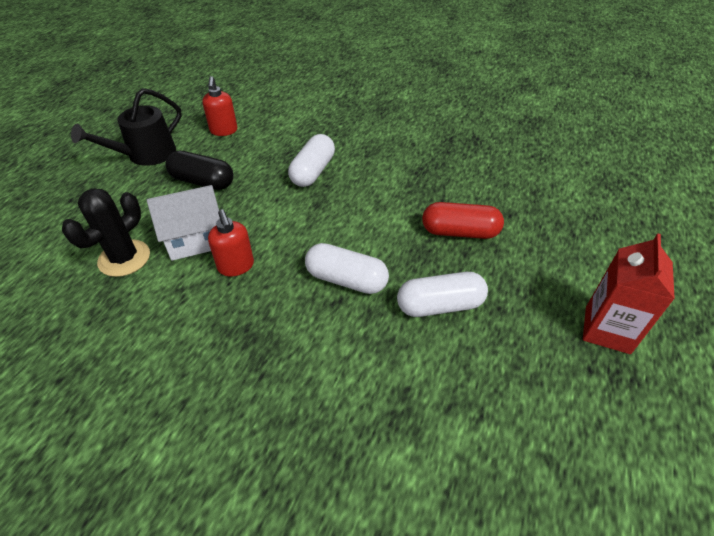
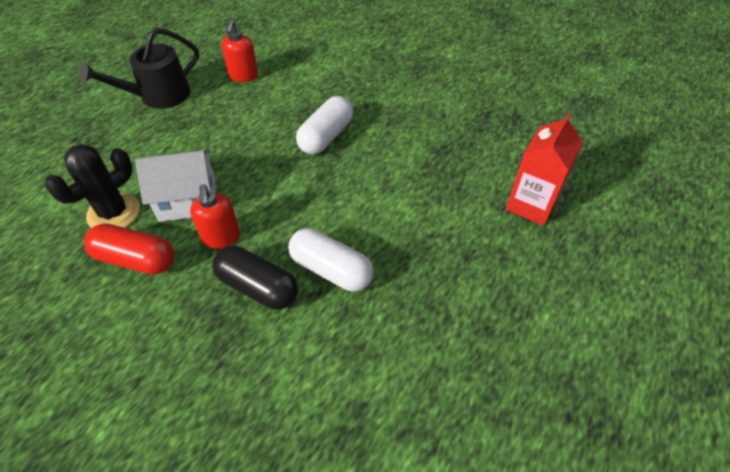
camera: 10 degrees right, 5 degrees up
black capsule [166,151,233,190] -> black capsule moved to [212,245,298,310]
white capsule [397,272,488,317] -> none
red capsule [422,202,504,239] -> red capsule moved to [84,224,174,275]
red carton [583,233,675,354] -> red carton moved to [506,113,583,226]

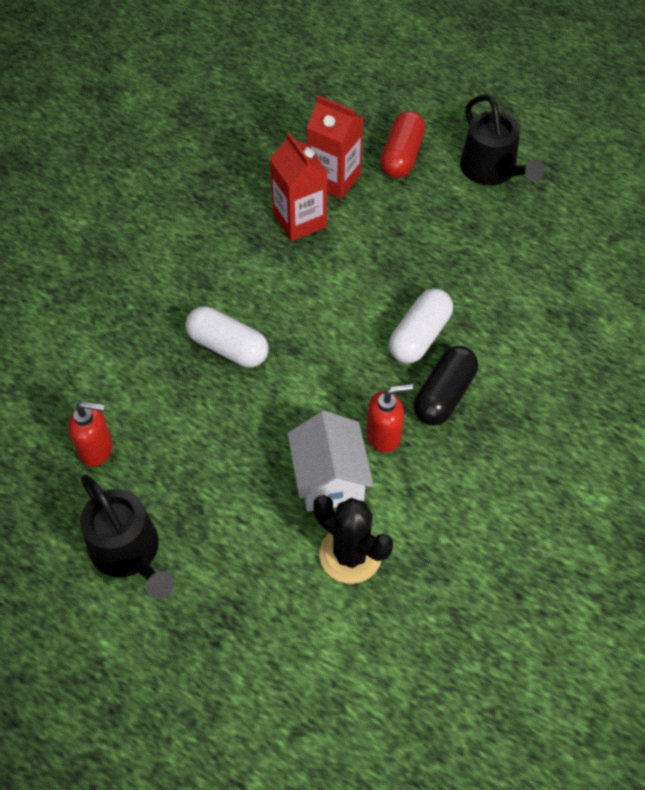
camera: 90 degrees left, 5 degrees up
red capsule [84,224,174,275] -> red capsule moved to [380,111,425,178]
none -> red carton [270,132,327,241]
none -> black watering can [460,94,545,186]

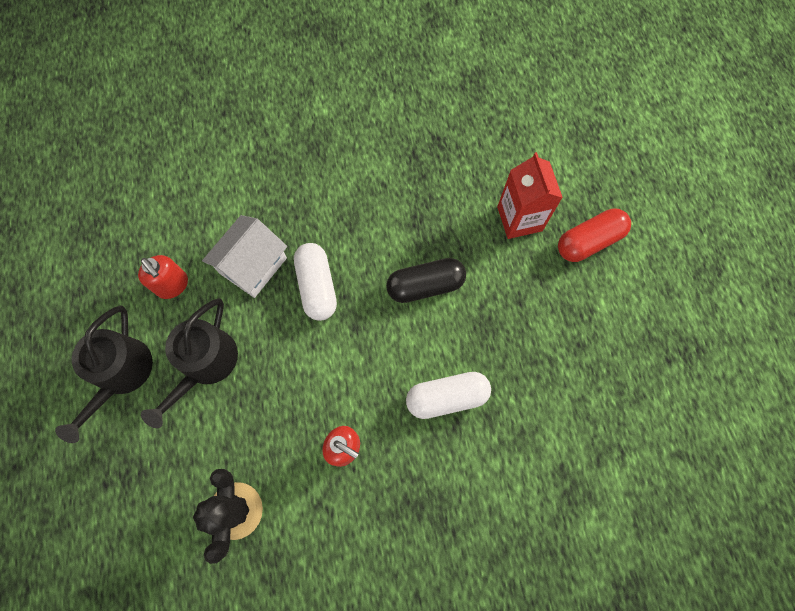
camera: 45 degrees right, 15 degrees up
red carton [270,132,327,241] -> none
white house [287,411,374,512] -> white house moved to [202,215,287,298]
black capsule [414,346,478,426] -> black capsule moved to [386,258,466,303]
black watering can [460,94,545,186] -> black watering can moved to [141,298,238,428]

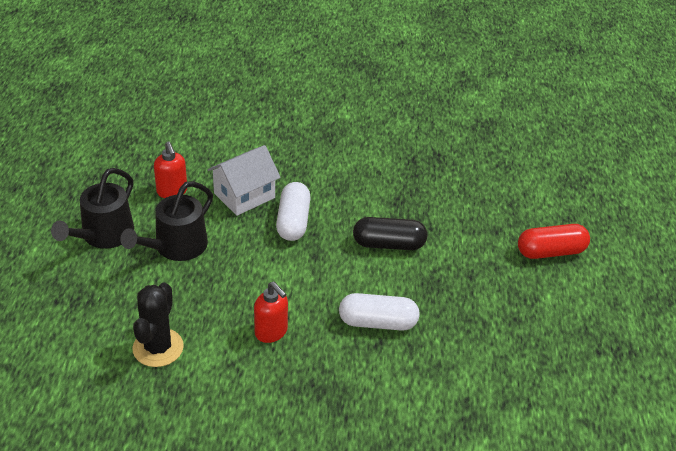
camera: 15 degrees right, 30 degrees down
red carton [497,152,563,239] -> none

